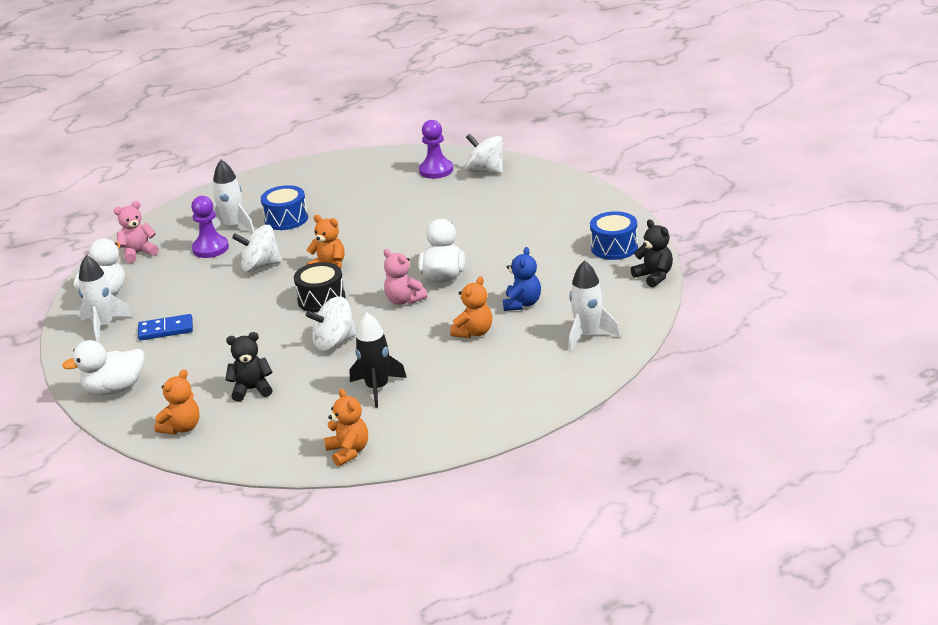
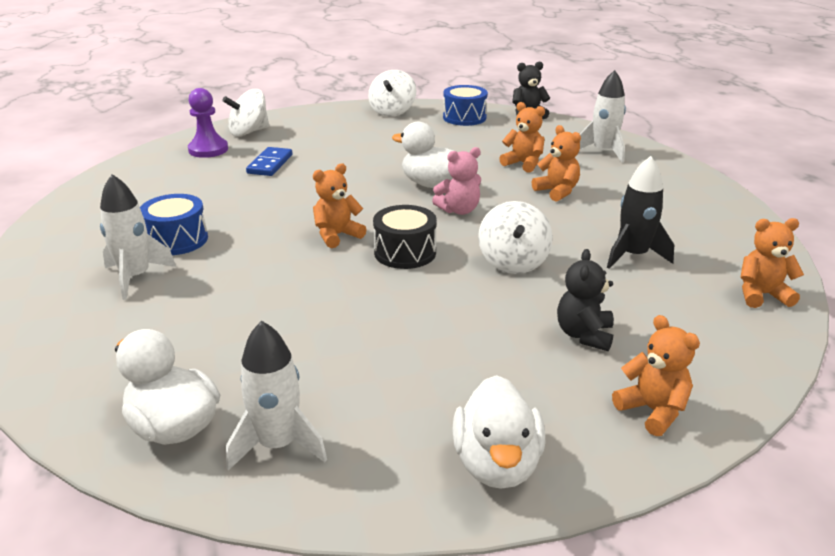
camera: 70 degrees left, 0 degrees up
pink teddy bear [114,201,159,263] -> none
blue domino [138,314,193,340] -> blue domino moved to [246,147,293,176]
purple pawn [191,196,229,258] -> none
white spinning top [232,225,282,272] -> white spinning top moved to [368,70,416,117]
blue teddy bear [503,247,541,311] -> orange teddy bear [499,102,545,173]

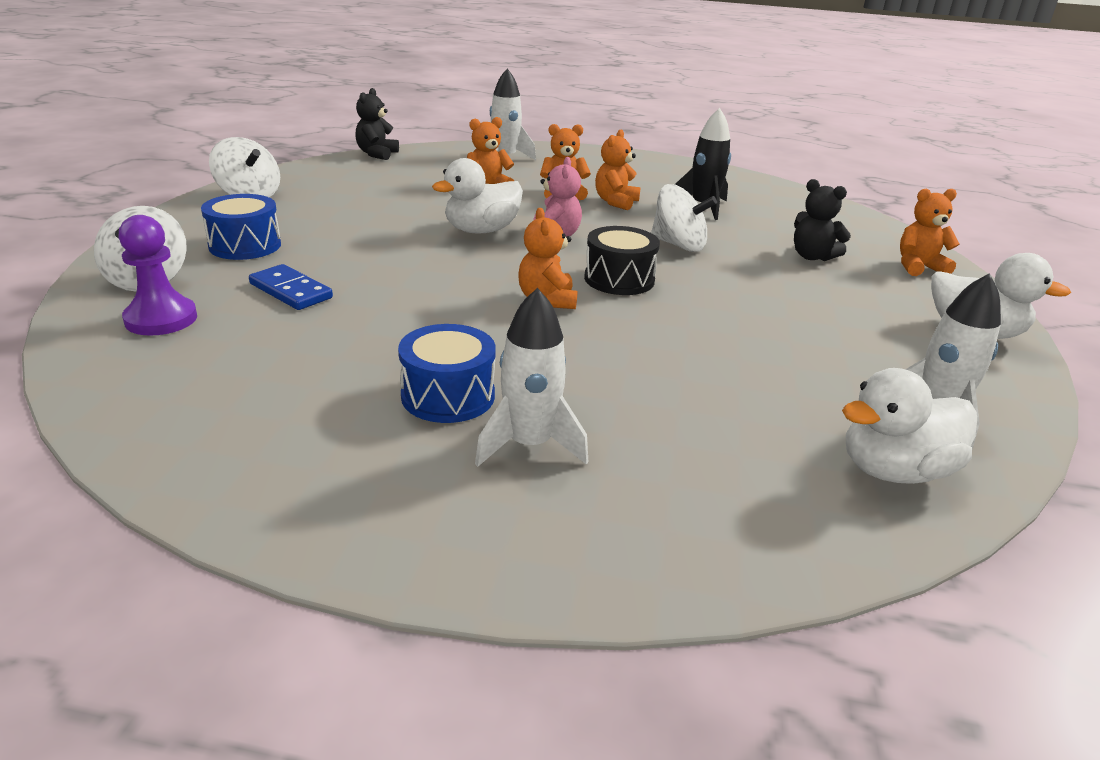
camera: 65 degrees left, 0 degrees up
blue drum [443,85,488,126] -> blue drum moved to [201,194,281,260]
orange teddy bear [741,218,804,308] -> orange teddy bear moved to [595,129,641,210]

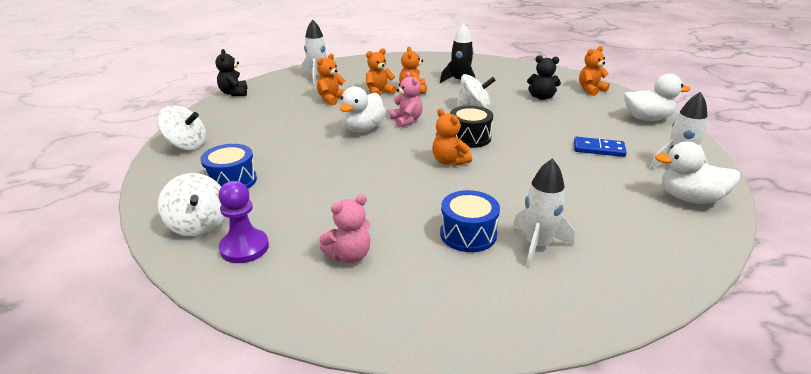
camera: 25 degrees left, 0 degrees up
blue domino [249,264,333,310] -> blue domino moved to [574,137,627,157]
white duck [842,368,977,484] -> white duck turned 60 degrees clockwise [655,141,740,204]
none -> pink teddy bear [319,194,370,263]

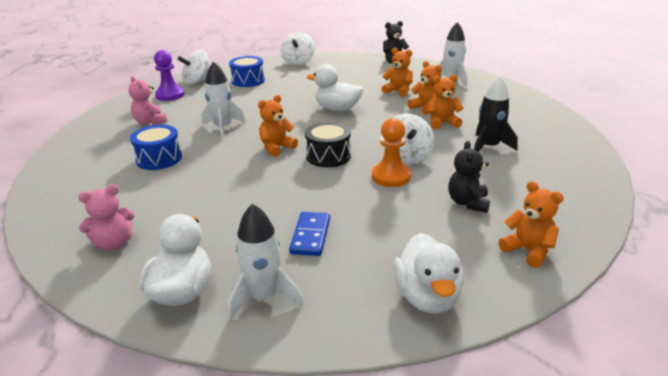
camera: 85 degrees right, 0 degrees up
pink teddy bear [390,72,423,128] -> pink teddy bear moved to [78,184,135,251]
white rocket [512,158,574,267] -> white rocket moved to [201,61,245,139]
none -> orange pawn [372,118,411,187]

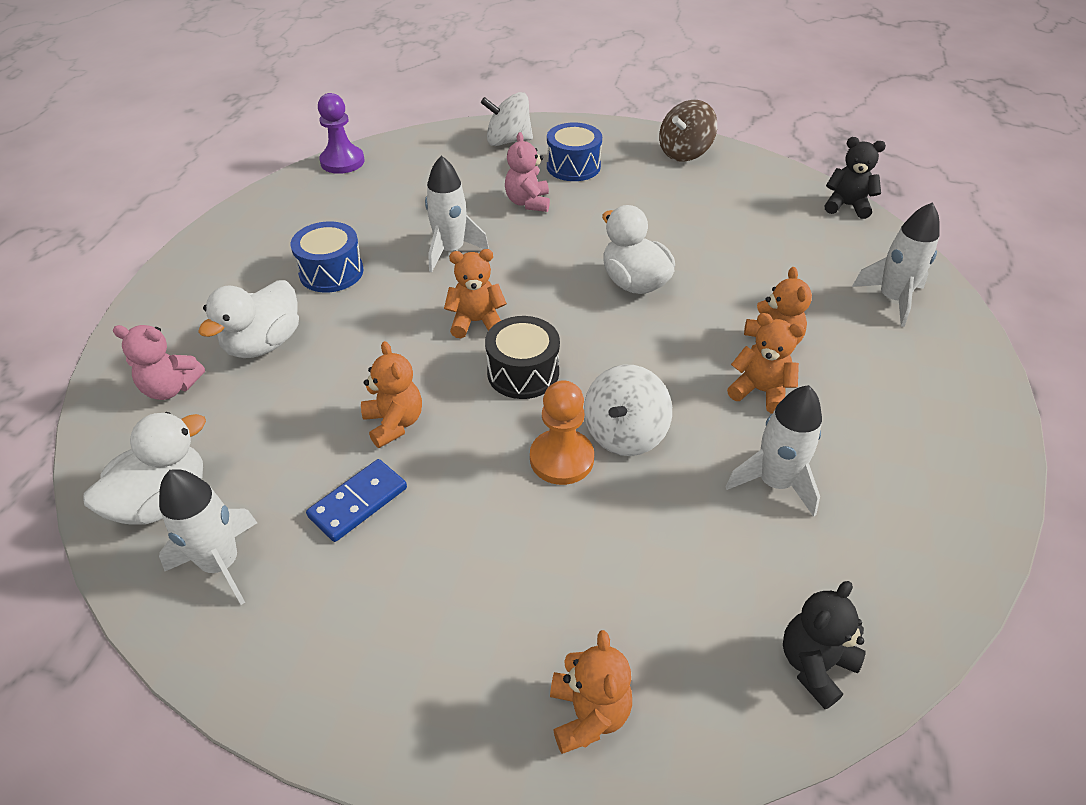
camera: 35 degrees right, 15 degrees up
pink teddy bear [128,76,167,125] -> pink teddy bear moved to [505,132,550,212]
purple pawn [154,50,185,101] -> purple pawn moved to [318,93,364,174]
white spinning top [280,32,315,66] -> brown spinning top [659,100,717,162]
orange teddy bear [381,48,413,97] -> orange teddy bear moved to [361,341,422,448]
white duck [394,233,464,314] -> white duck moved to [198,280,299,358]
black teddy bear [448,141,490,213] -> black teddy bear moved to [783,581,865,709]
black rocket [474,75,518,152] -> white rocket [726,385,822,517]

